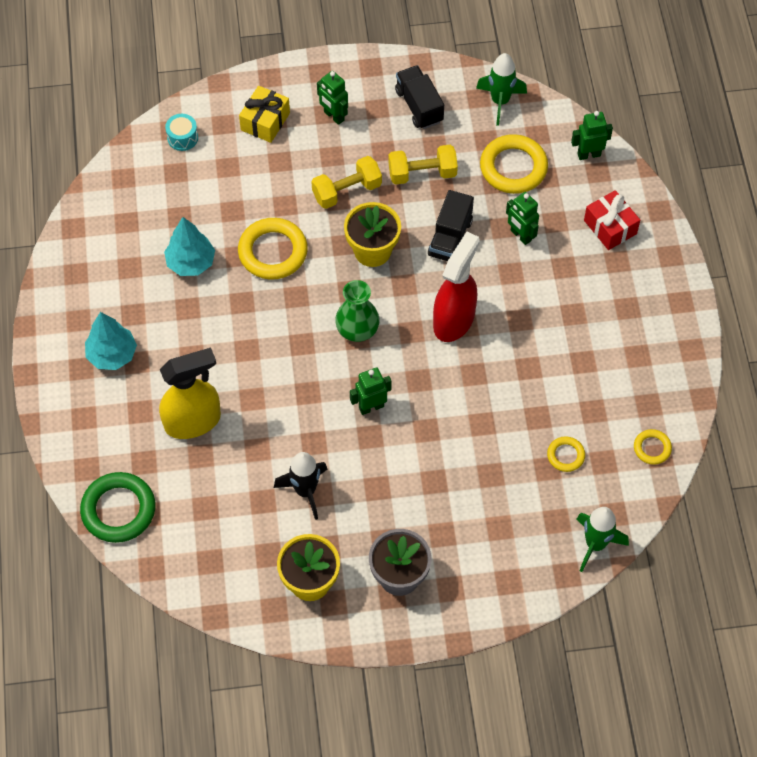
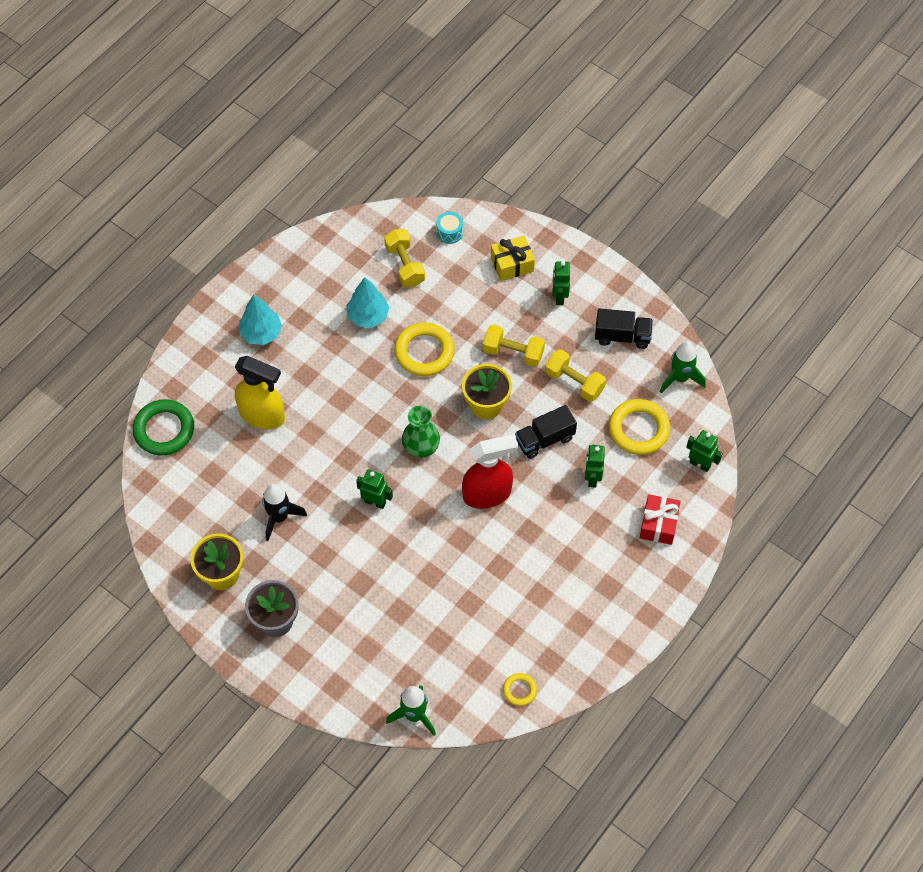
camera: 45 degrees right, 0 degrees up
black truck [395,65,444,129] -> black truck turned 75 degrees clockwise [595,308,653,349]
yellow ring [547,437,585,472] -> none
none -> yellow dumbbell [384,229,425,287]

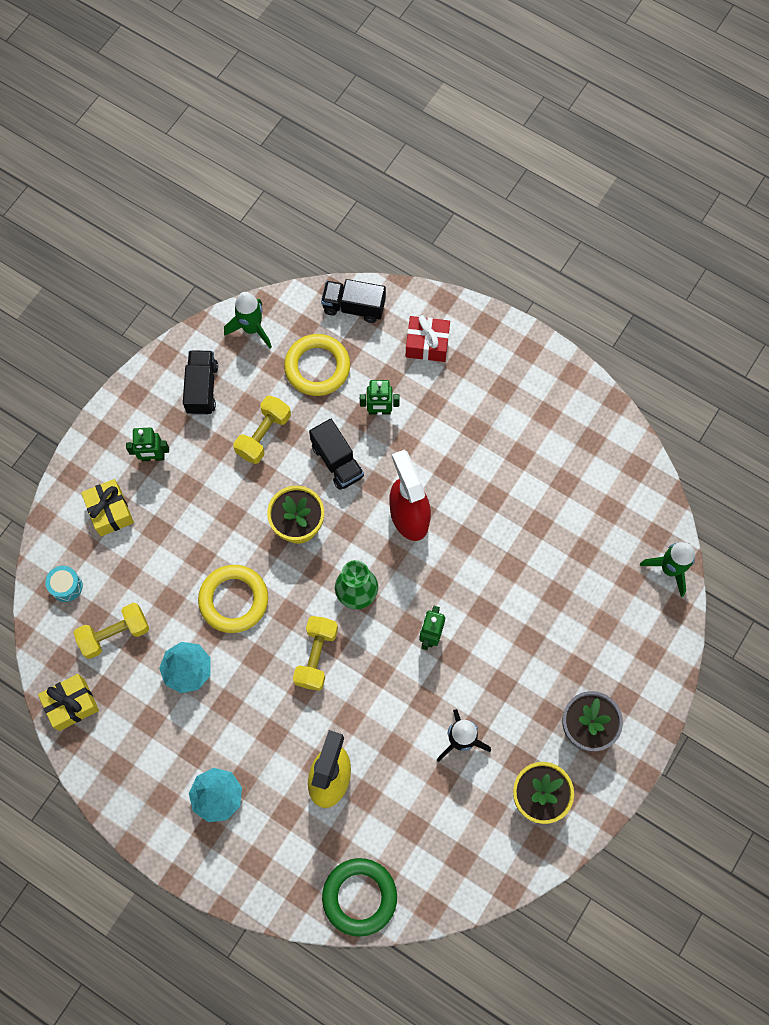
camera: 95 degrees left, 10 degrees up
yellow dumbbell [483,325,545,367] -> yellow dumbbell moved to [293,616,338,691]
yellow ring [503,673,537,706] -> none
green robot [686,430,723,472] -> black truck [321,279,386,323]
none -> yellow gift [38,674,99,731]

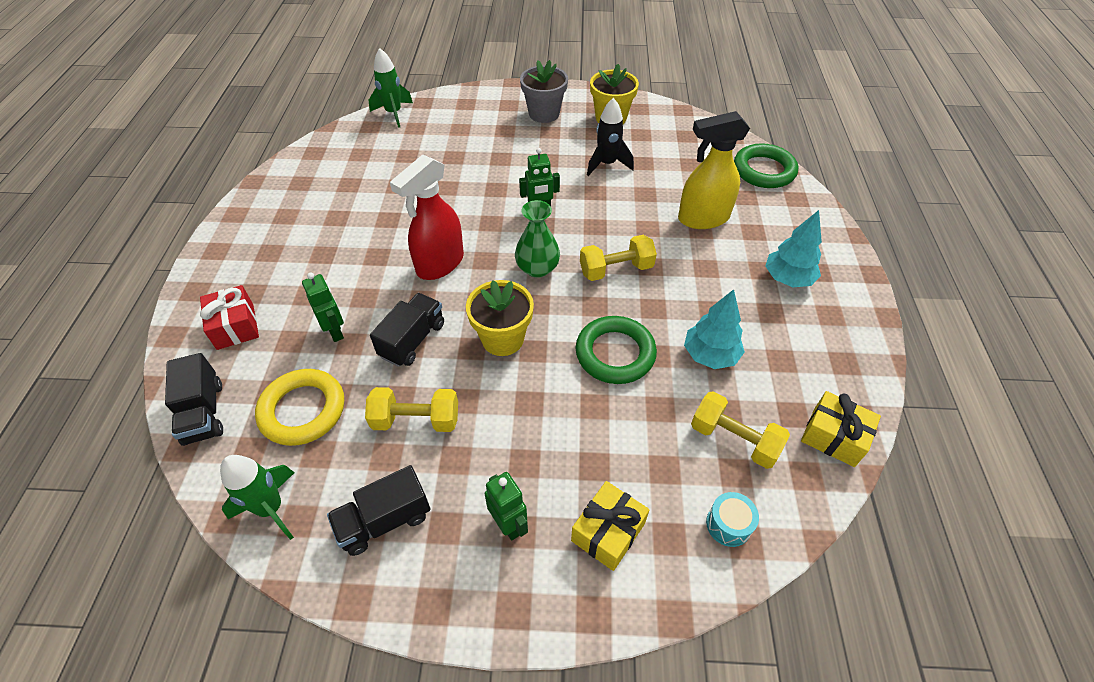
camera: 120 degrees left, 20 degrees down
yellow ring [198,565,268,633] -> green ring [576,316,657,384]

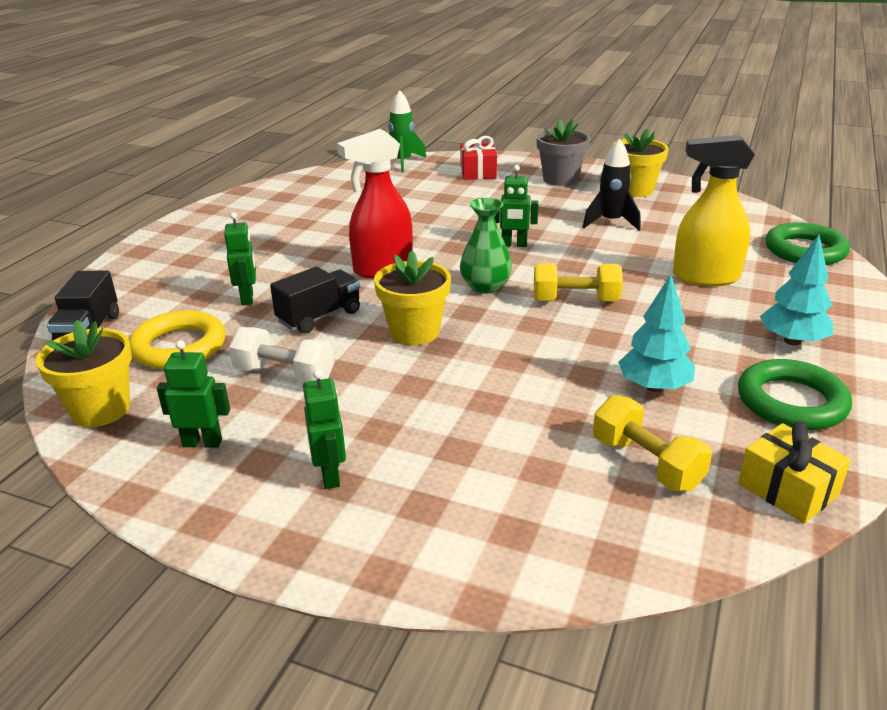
camera: 20 degrees right, 20 degrees down
red gift [200,285,259,350] -> red gift moved to [461,136,497,180]
green rocket [220,455,294,540] -> yellow flower pot [36,320,132,427]
black truck [327,465,430,556] -> green robot [157,340,230,448]
yellow dumbbell [365,387,458,432] -> white dumbbell [229,327,334,383]
yellow gift [571,481,650,571] -> none
green ring [576,316,657,384] -> green ring moved to [738,359,852,430]
turquoise drum [706,492,759,547] -> none

